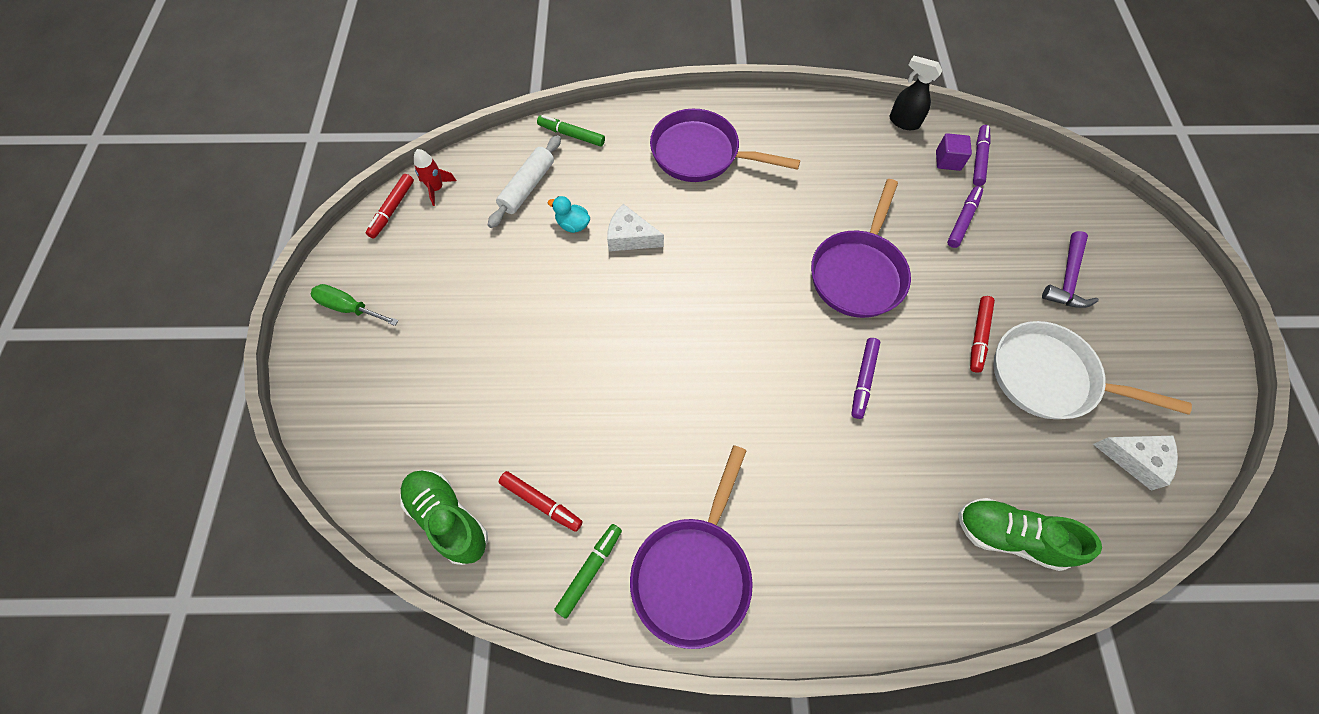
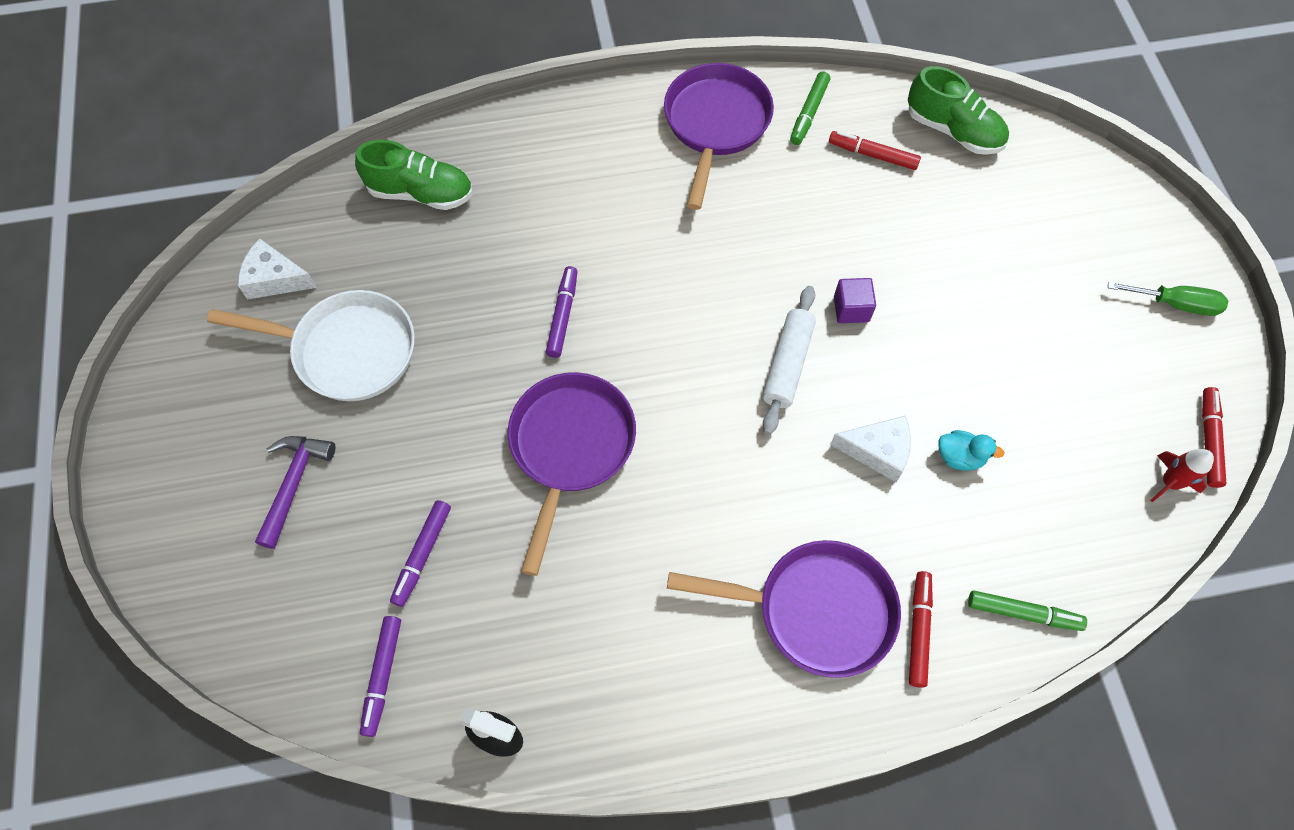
camera: 170 degrees right, 0 degrees up
white rolling pin [488,135,561,228] -> white rolling pin moved to [762,286,816,435]
purple cube [936,133,972,171] -> purple cube moved to [834,278,876,323]
red marker [970,296,995,373] -> red marker moved to [909,571,933,688]

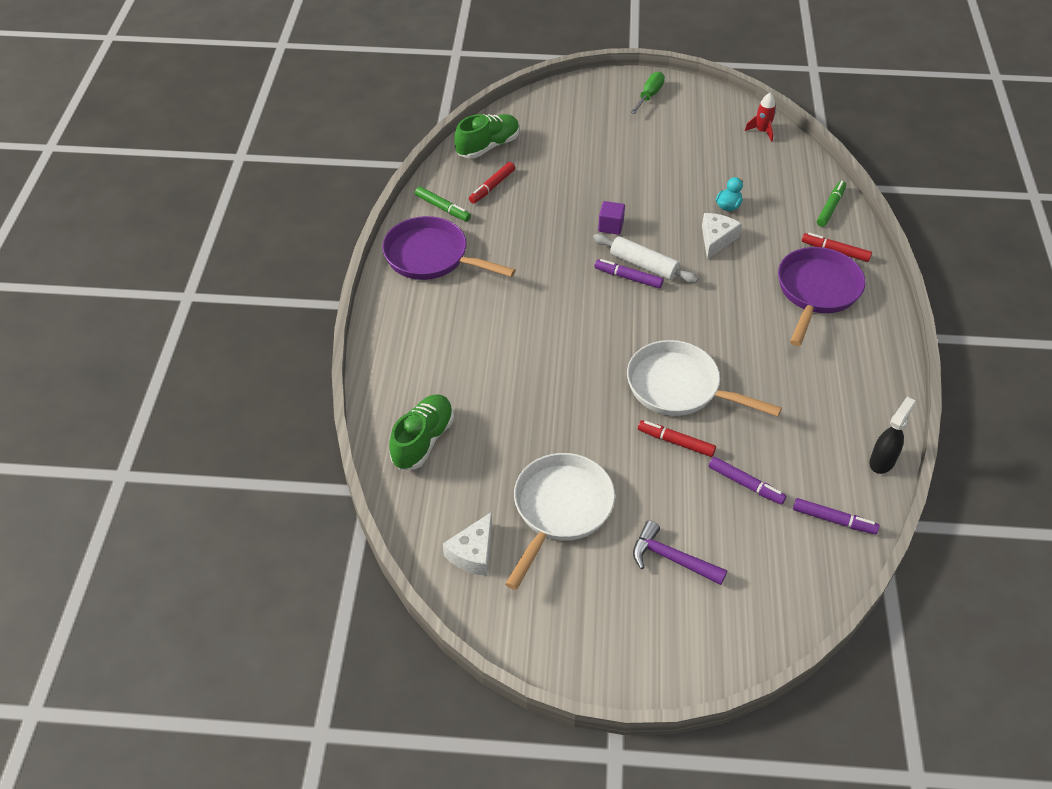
camera: 75 degrees left, 15 degrees down
purple pan [508,372,636,576] -> white pan [627,340,782,417]
purple marker [546,266,578,358] -> purple marker moved to [594,259,664,288]
red marker [1202,387,1227,488] -> red marker moved to [638,420,716,457]

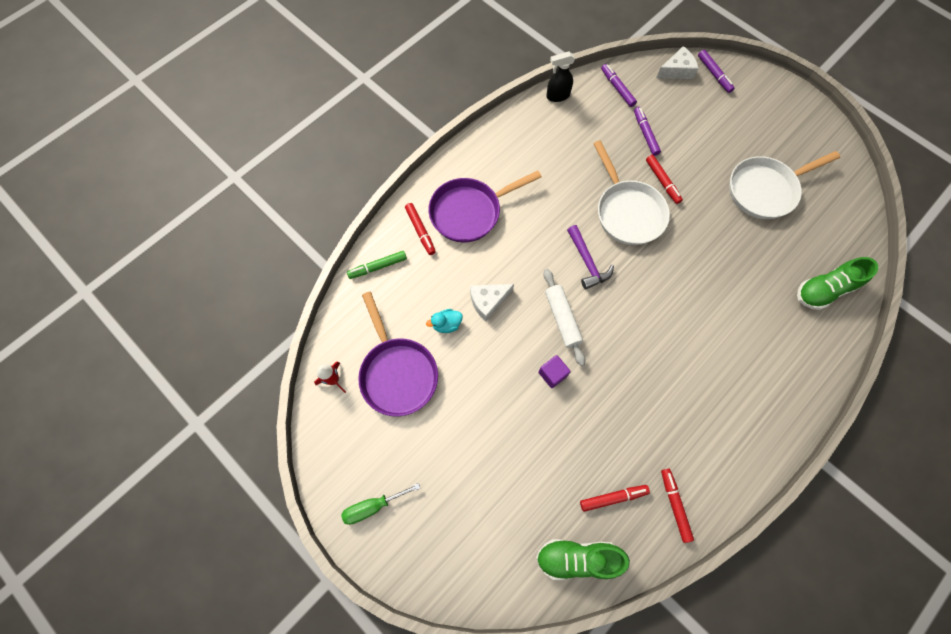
camera: 140 degrees left, 20 degrees up
purple pan [382,216,516,280] -> purple pan moved to [358,292,438,417]
green marker [415,186,471,221] -> red marker [661,468,694,543]
white cheese [443,512,492,576] -> white cheese moved to [656,46,699,79]
purple marker [594,259,664,288] -> purple marker moved to [698,50,735,93]
purple hammer [633,520,727,585] -> purple hammer moved to [567,225,614,289]

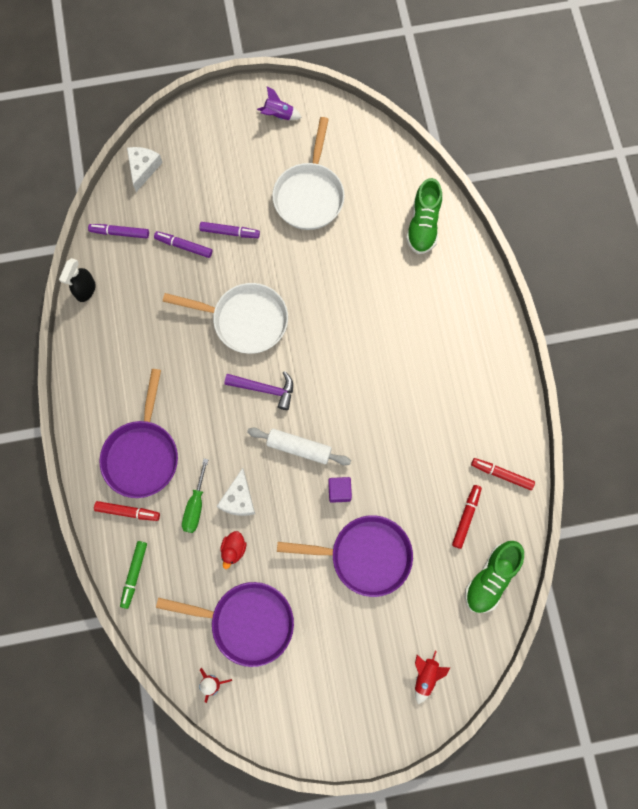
camera: 55 degrees left, 5 degrees up
green screwdriver [341,483,420,525] -> green screwdriver moved to [182,459,208,533]
turquoise duck [426,309,463,333] -> red duck [220,531,246,569]
red marker [646,155,683,204] -> none
purple marker [698,50,735,93] -> purple marker moved to [199,222,260,238]
none -> purple rocket [257,86,302,120]
none -> purple pan [277,515,413,597]
none -> red rocket [415,651,450,704]

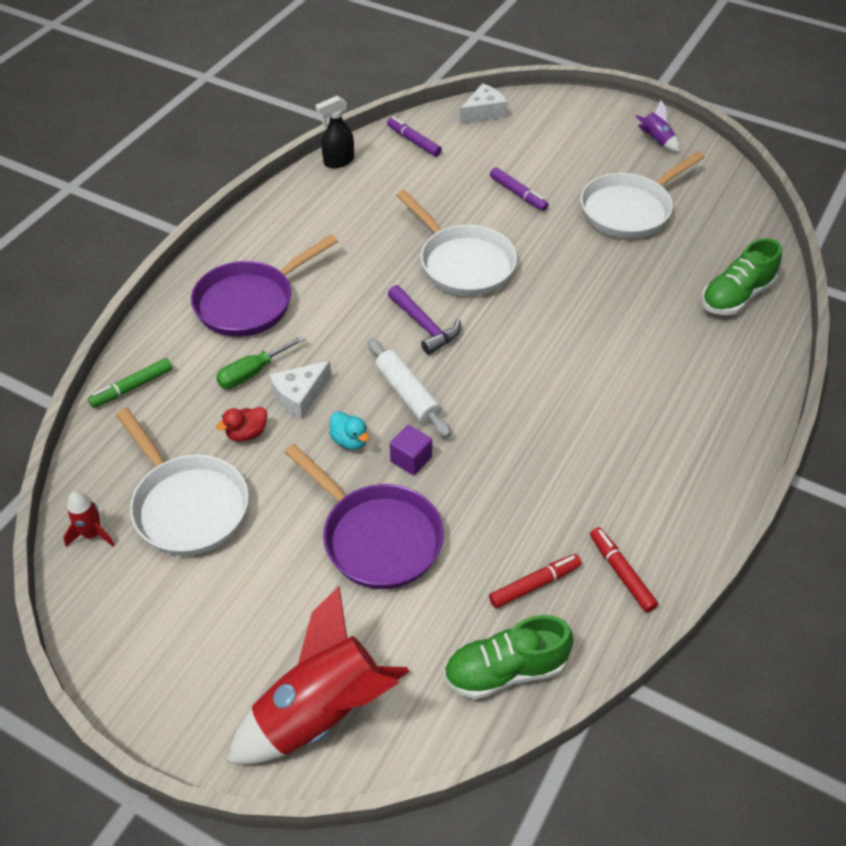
camera: 40 degrees right, 25 degrees down
red marker [94,501,160,521] -> none
purple marker [154,231,212,258] -> none
purple pan [156,582,294,667] -> white pan [116,408,249,556]
red rocket [415,651,450,704] -> red rocket [227,586,410,764], size x2.25
none -> turquoise duck [329,411,369,450]

